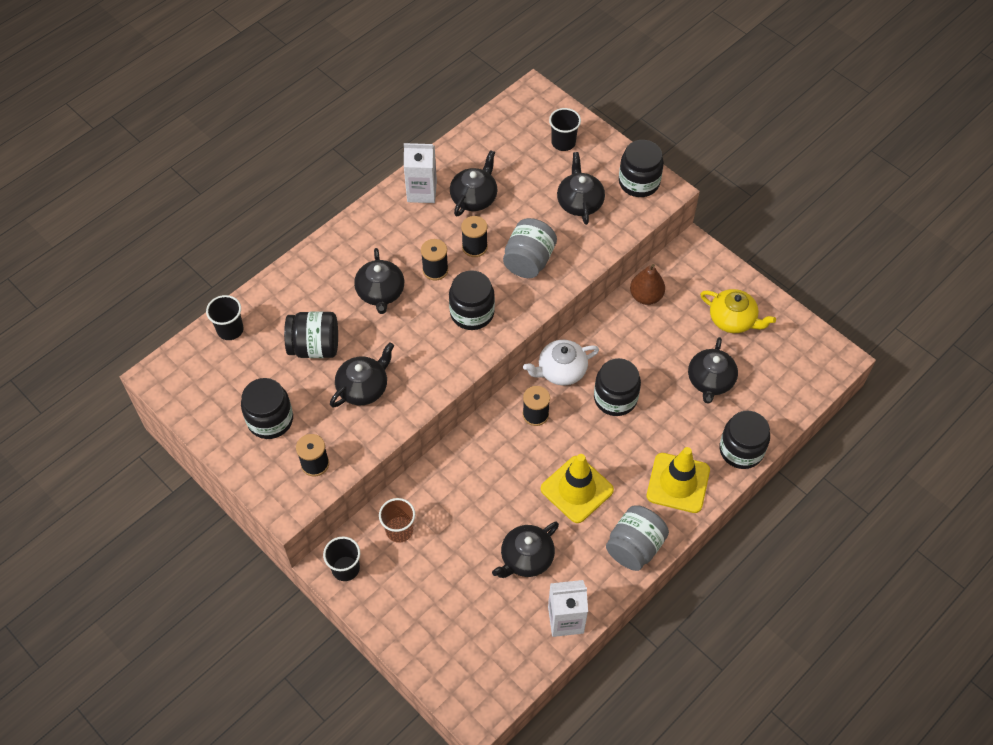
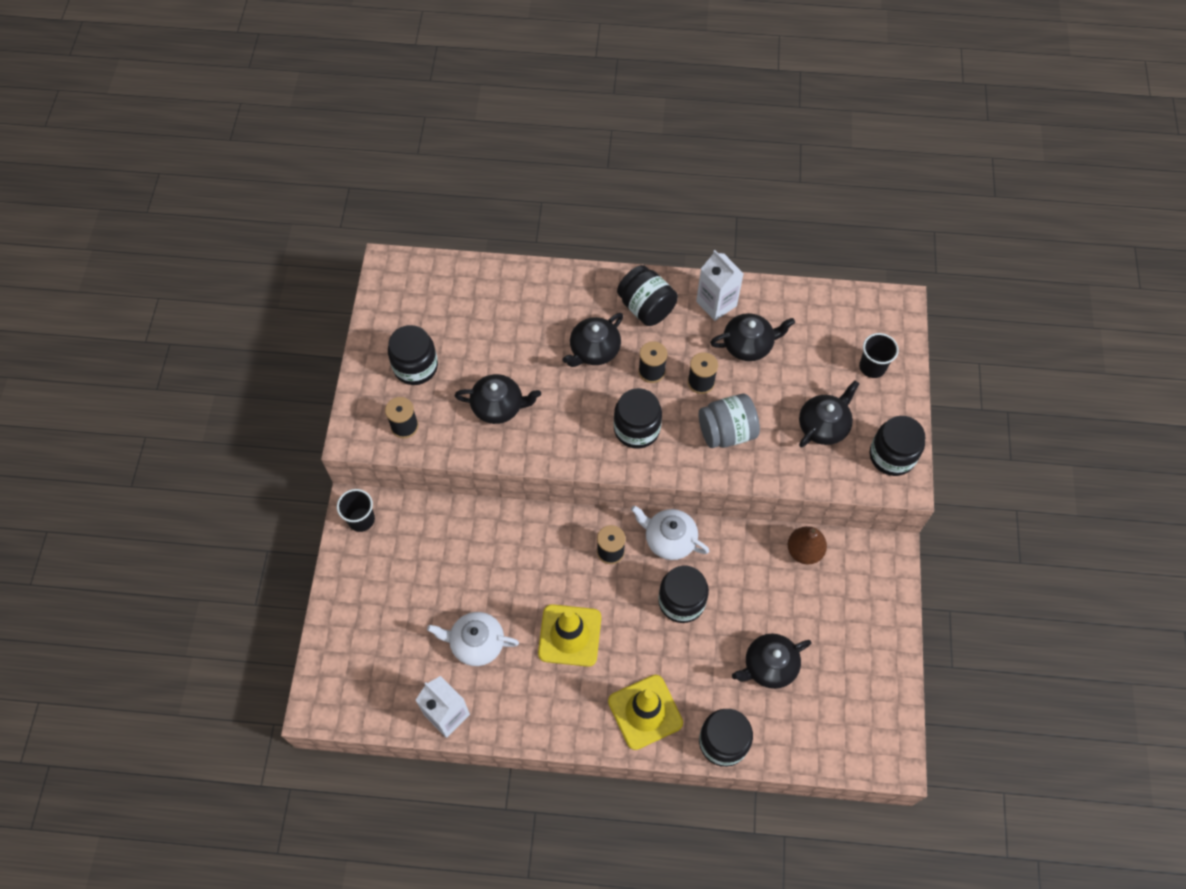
camera: 50 degrees right, 5 degrees up
black cup [206,295,244,340] -> none
black jar [284,312,338,358] -> black jar moved to [617,265,678,326]
brown cup [379,498,415,543] -> none
black teapot [492,522,559,578] -> white teapot [427,612,519,666]
grey jar [606,505,669,571] -> none
yellow teapot [700,289,776,333] -> none

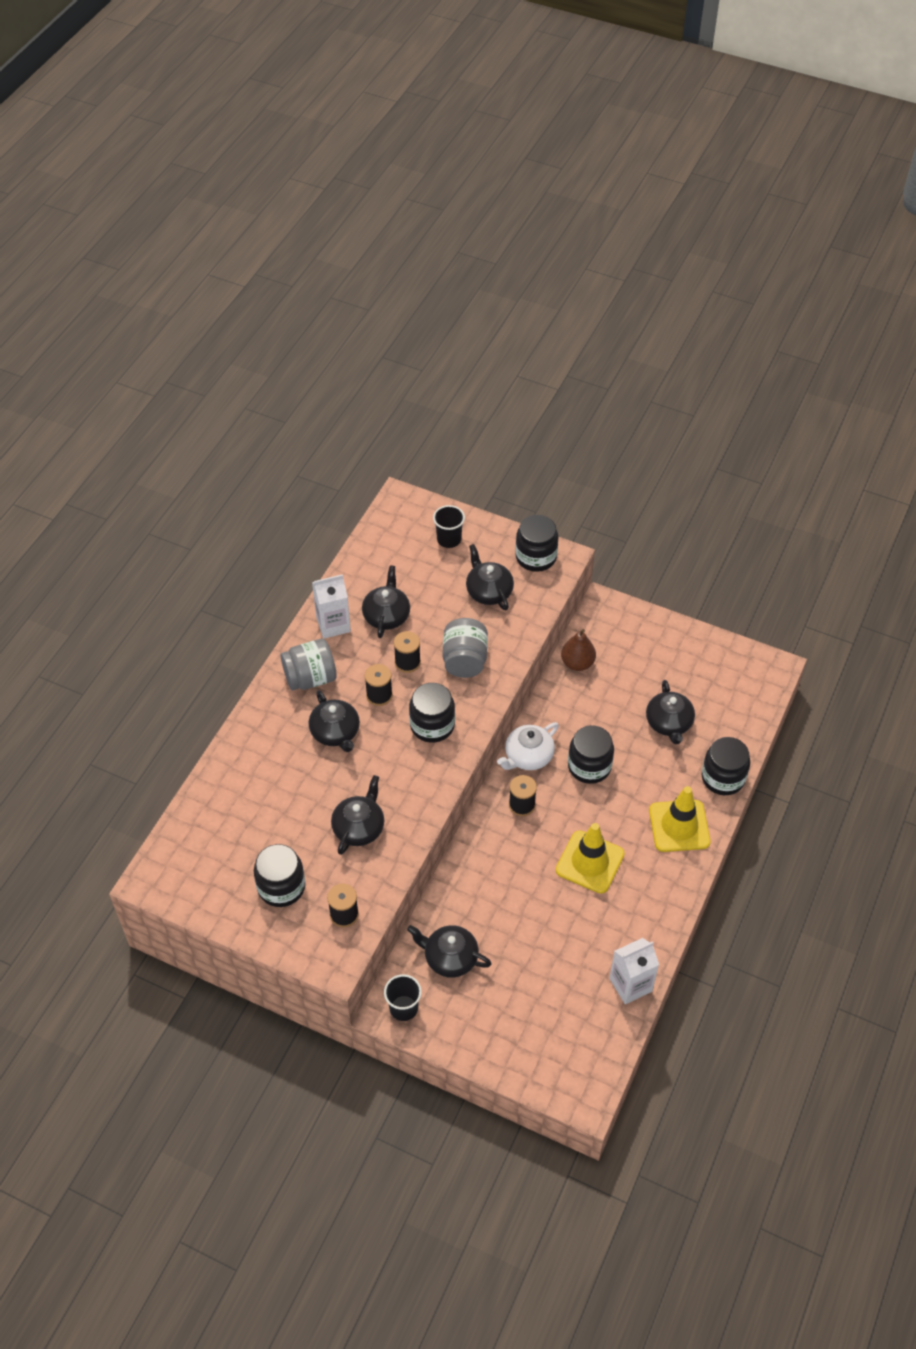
camera: 70 degrees left, 10 degrees down
white teapot [427,612,519,666] -> none
black jar [617,265,678,326] -> grey jar [281,639,337,690]
none -> black teapot [407,925,491,978]

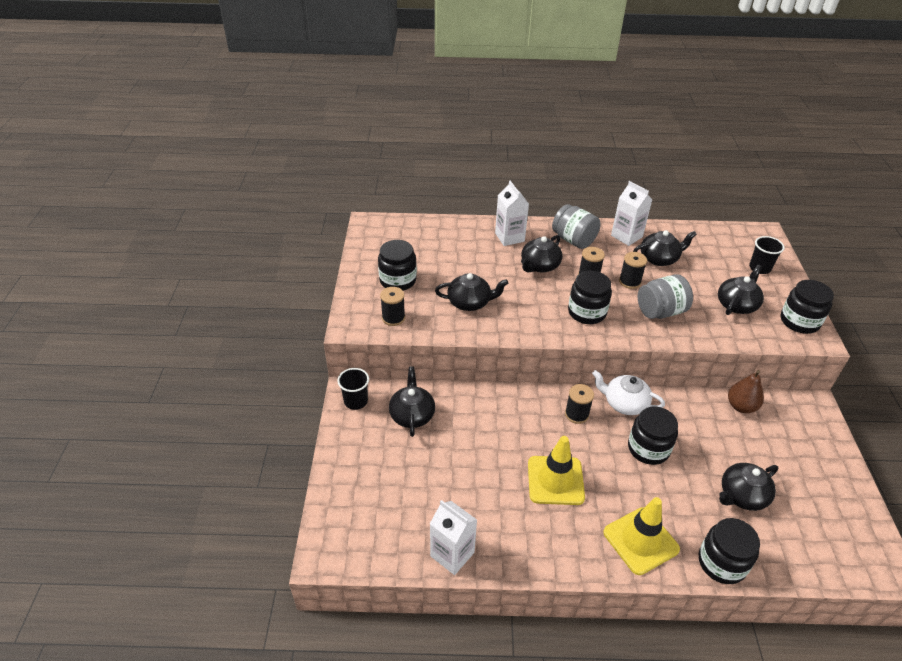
camera: 65 degrees right, 10 degrees down
none -> white carton [495,181,529,246]

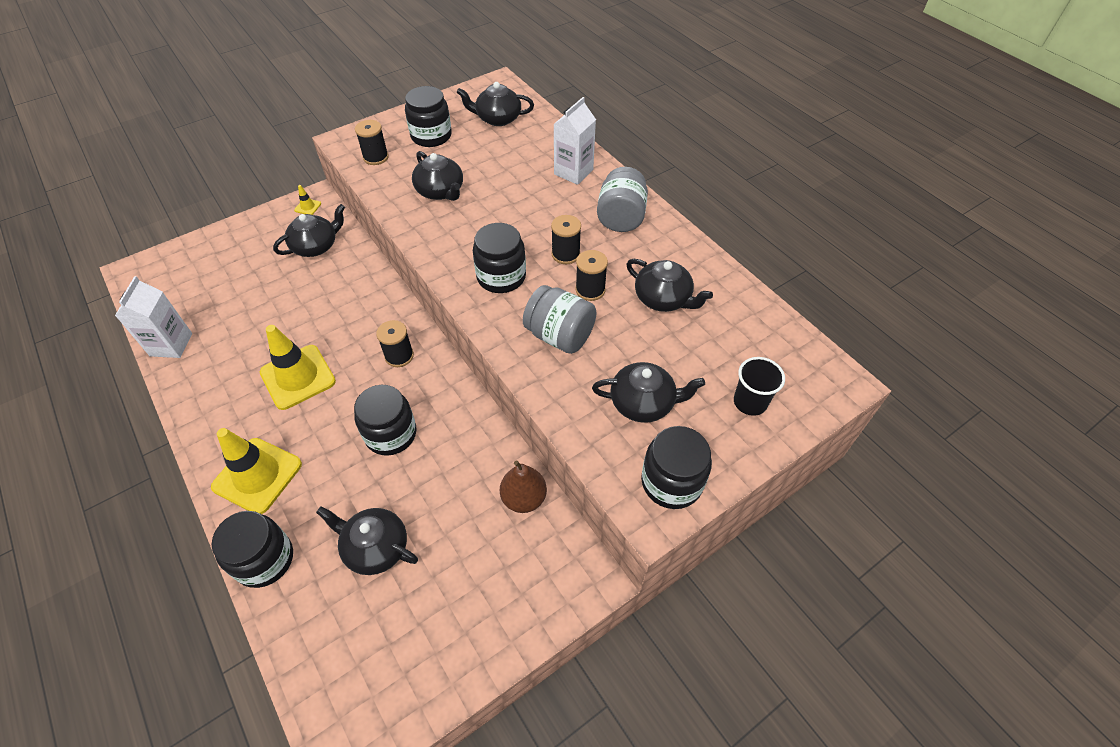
camera: 55 degrees right, 10 degrees up
black cup [337,368,369,410] -> yellow traffic cone [294,185,321,215]
black teapot [521,235,562,273] -> black teapot moved to [456,82,534,126]
white teapot [592,370,665,415] -> none
white carton [611,181,653,246] -> none

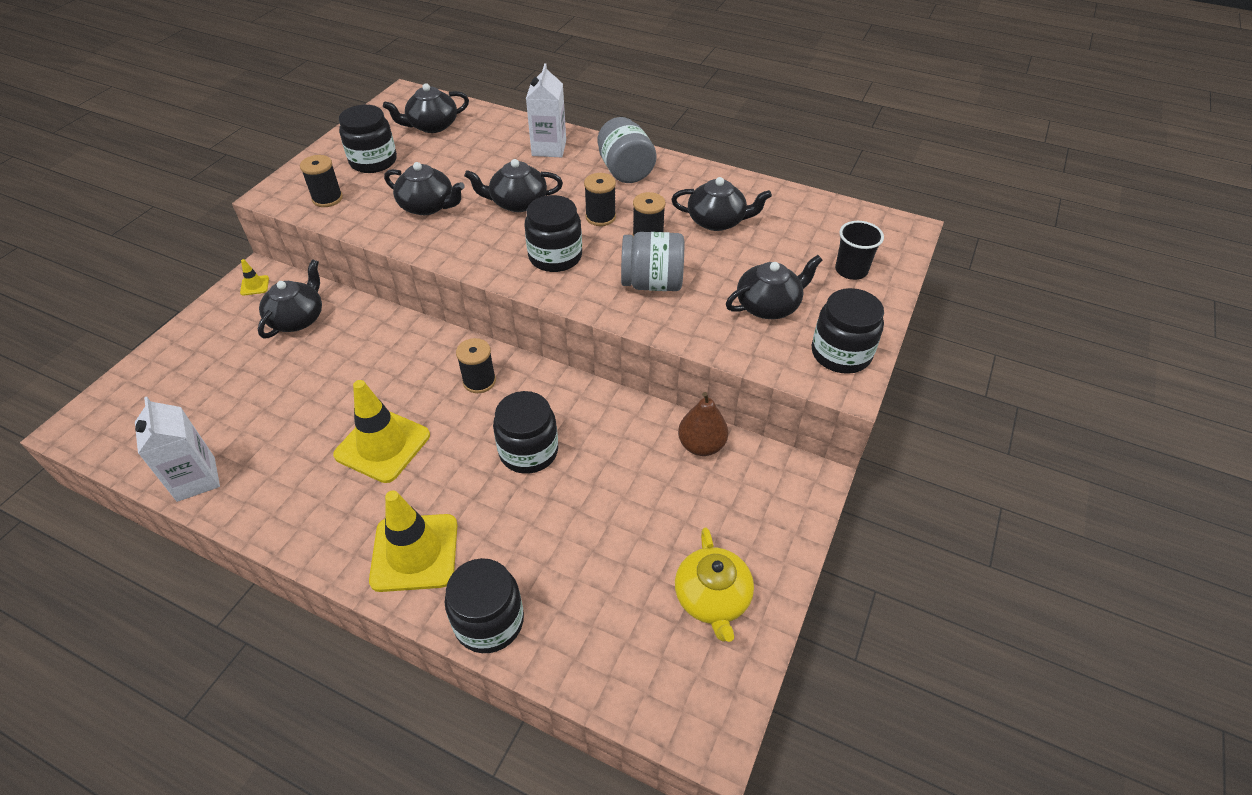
camera: 30 degrees left, 5 degrees down
black teapot [316,507,418,575] -> black teapot moved to [464,159,563,212]
none -> yellow teapot [675,528,754,642]

